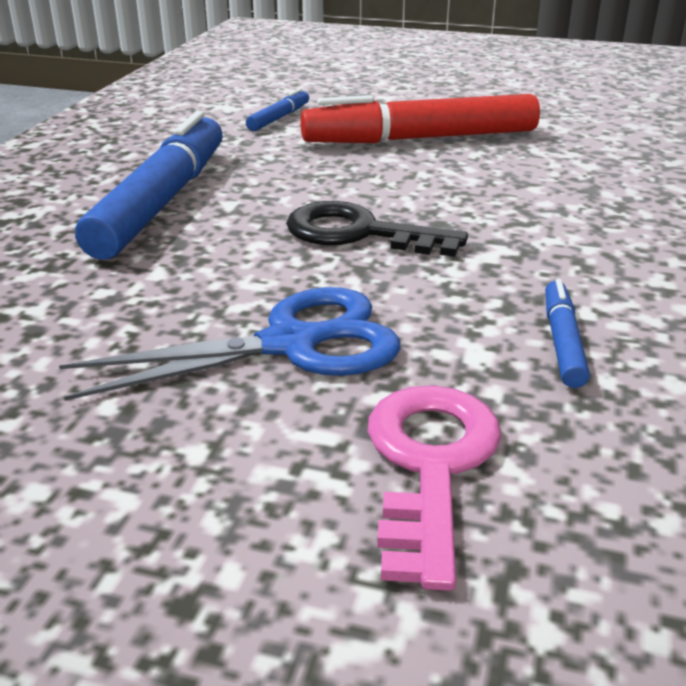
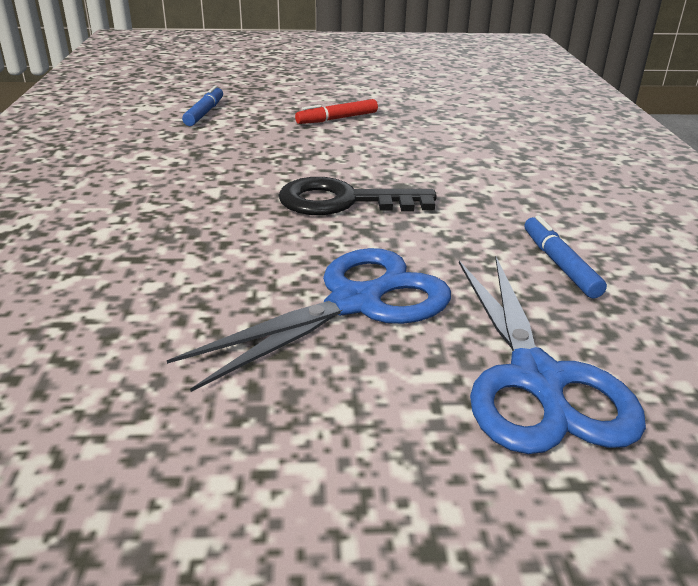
camera: 20 degrees left, 0 degrees up
blue marker [75,111,223,260] -> none
red marker [300,94,540,143] -> red marker [295,99,378,124], size x0.44
pink key [368,385,501,591] -> blue scissors [459,257,646,454]

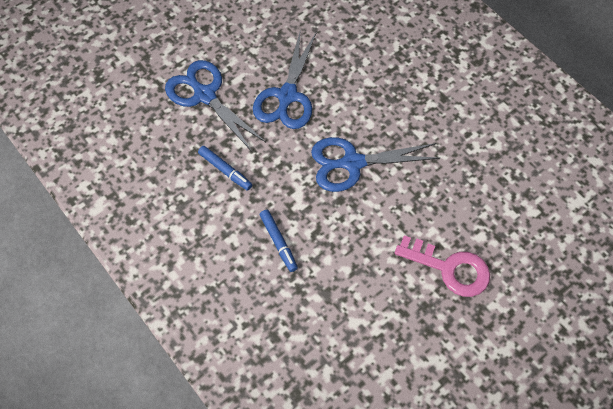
camera: 145 degrees right, 30 degrees up
blue marker [182,85,223,126] -> blue marker moved to [260,210,298,272]
black key [278,177,437,215] -> blue scissors [311,137,441,192]
red marker [295,99,378,124] -> pink key [395,235,490,297]

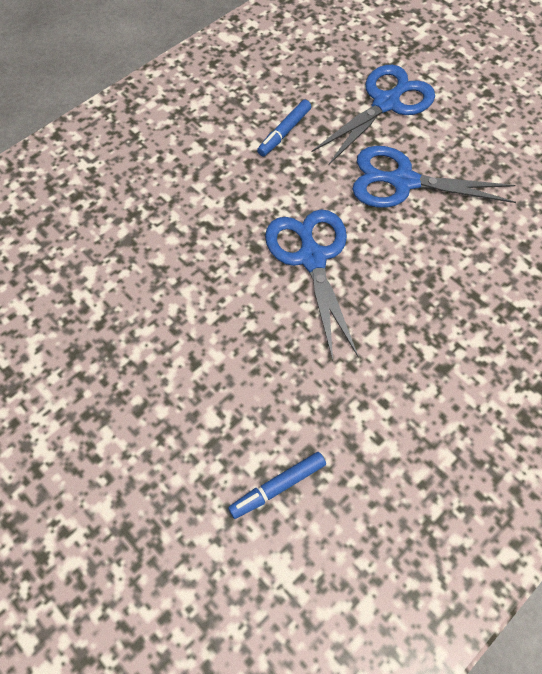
camera: 85 degrees right, 0 degrees up
blue marker [260,210,298,272] -> blue marker moved to [228,452,326,519]
pink key [395,235,490,297] -> none

